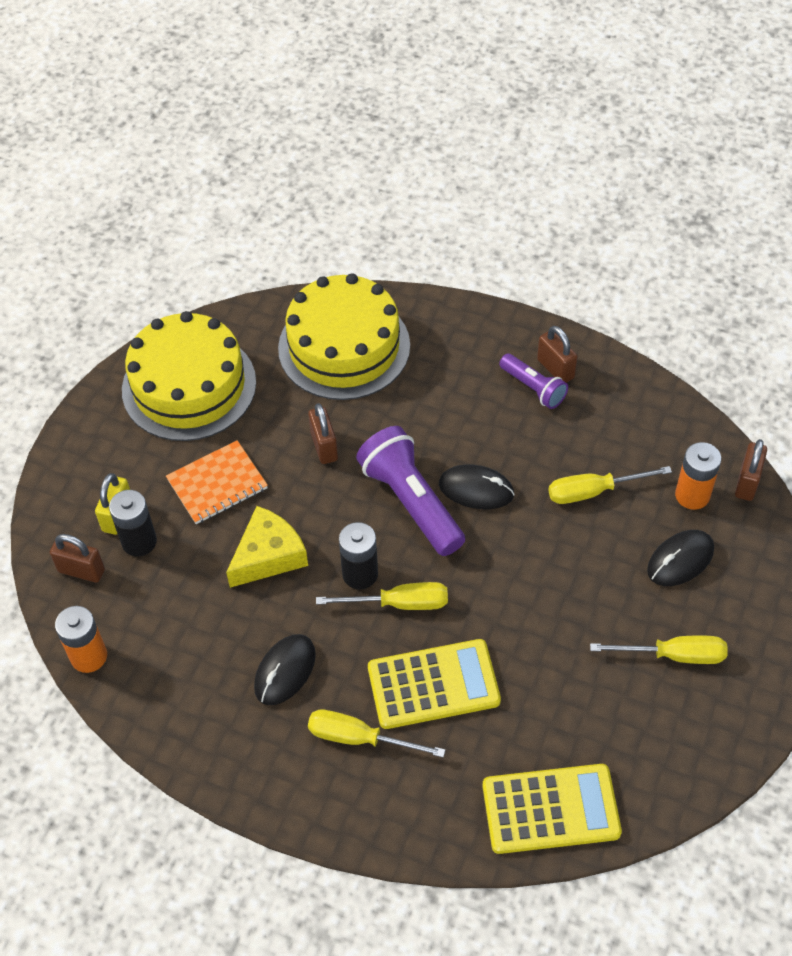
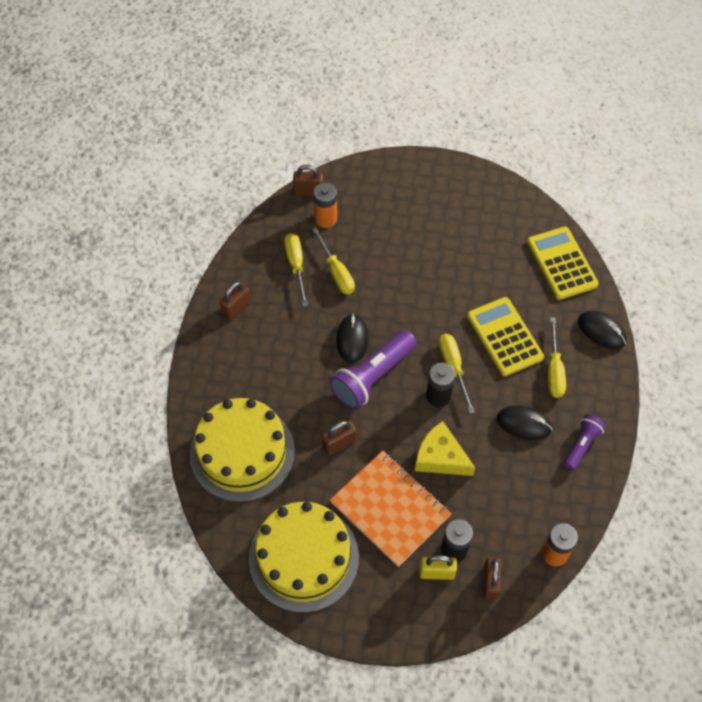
camera: 105 degrees left, 5 degrees up
orange notebook [166,440,268,524] -> orange notebook [330,451,452,567], size x1.54
purple flashlight [499,354,568,409] -> purple flashlight moved to [564,414,606,470]
yellow screwdriver [590,635,728,664] -> yellow screwdriver moved to [284,233,308,306]
black mouse [647,530,714,586] -> black mouse moved to [578,311,627,349]

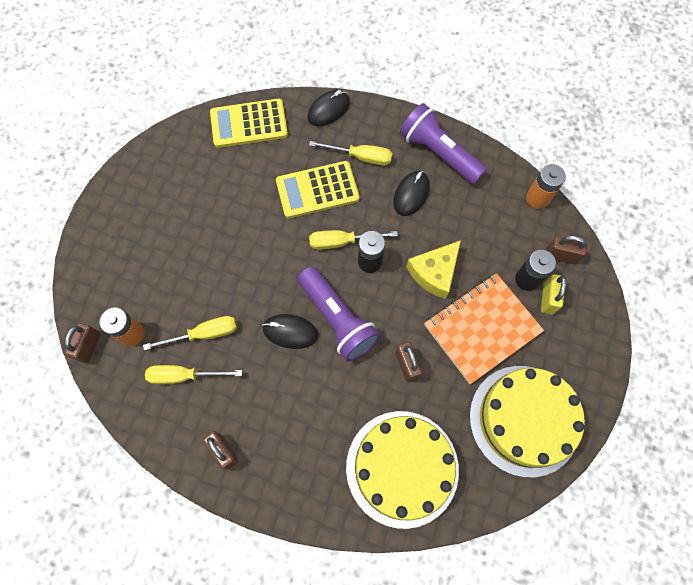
camera: 80 degrees left, 10 degrees up
purple flashlight [564,414,606,470] -> purple flashlight [400,103,487,184], size x1.76

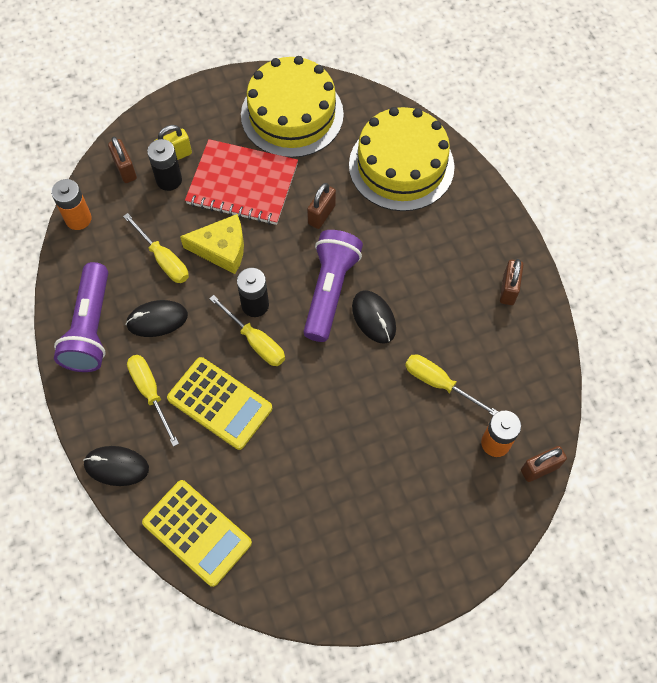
camera: 130 degrees left, 5 degrees down
yellow screwdriver [145,365,242,384] -> yellow screwdriver moved to [123,213,189,283]
orange notebook [424,273,544,384] -> red notebook [185,139,298,225]

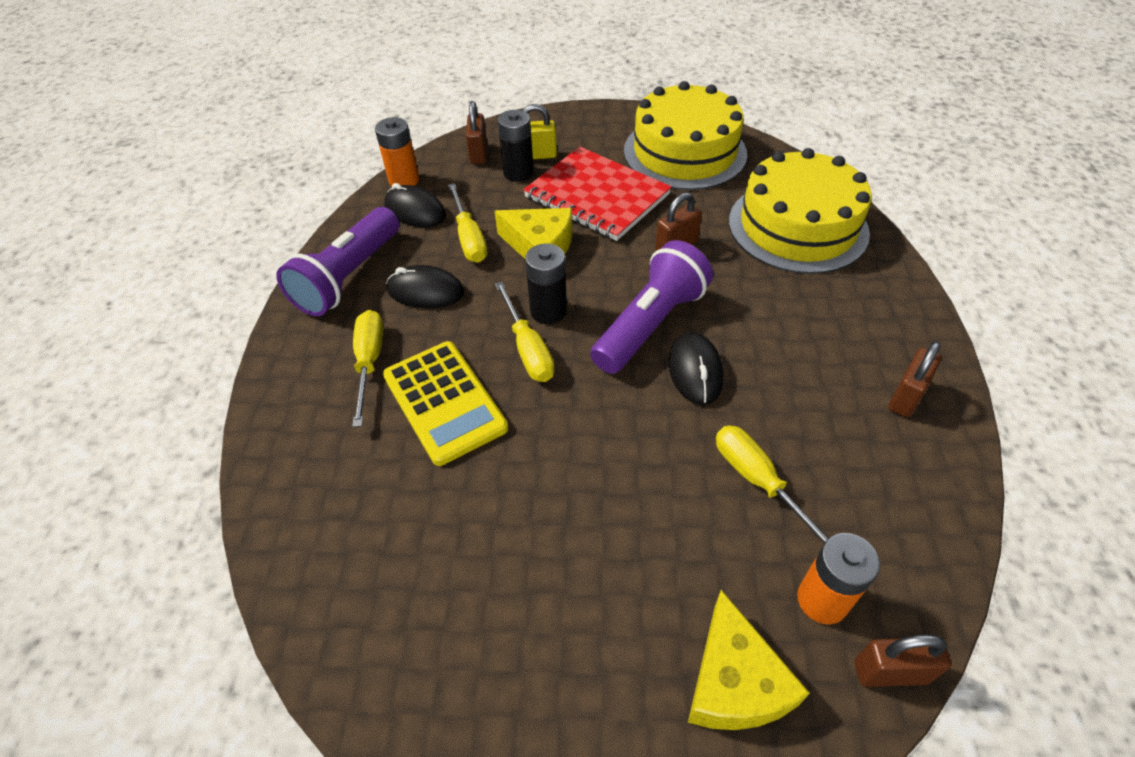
camera: 25 degrees right, 15 degrees down
black mouse [83,446,149,486] -> black mouse moved to [384,183,446,227]
yellow calculator [142,480,252,587] -> none
none -> yellow cheese [688,590,810,730]

